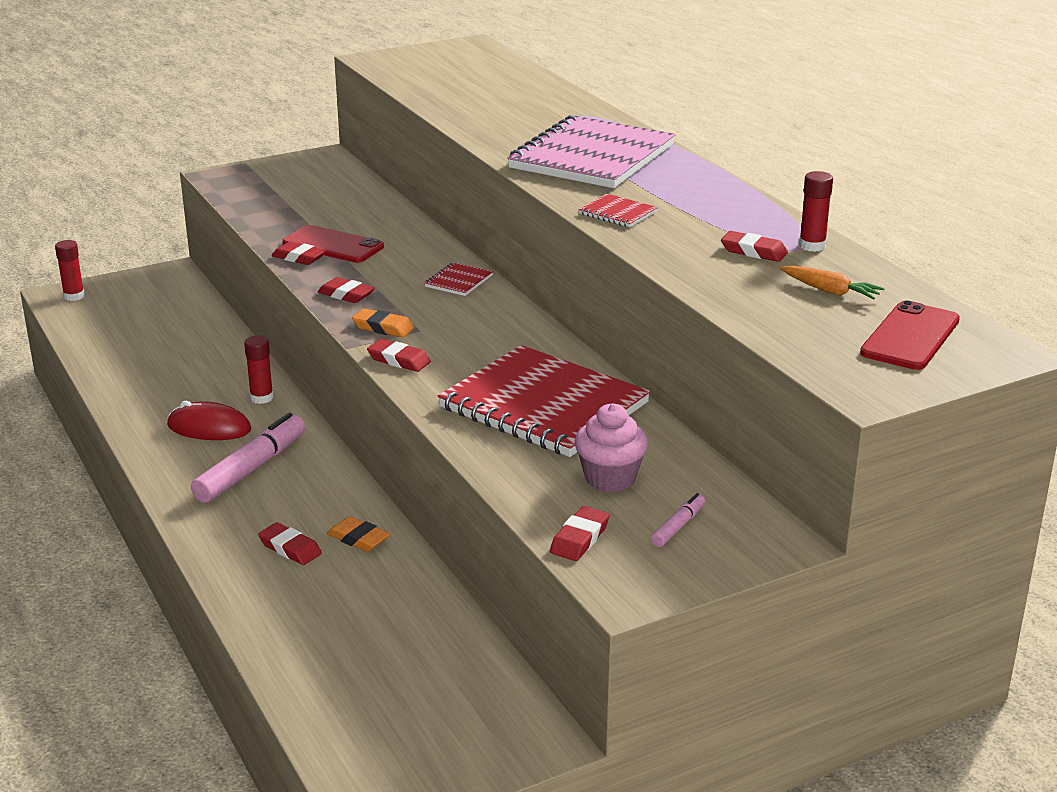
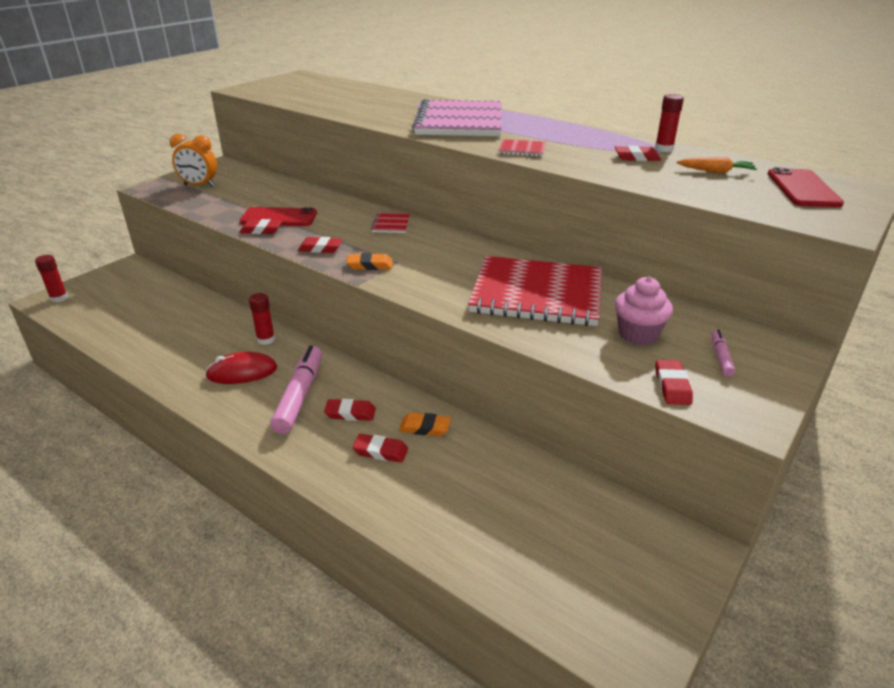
camera: 25 degrees left, 5 degrees up
red eraser [367,339,431,372] -> red eraser moved to [324,399,376,421]
none -> orange clock [170,134,217,187]

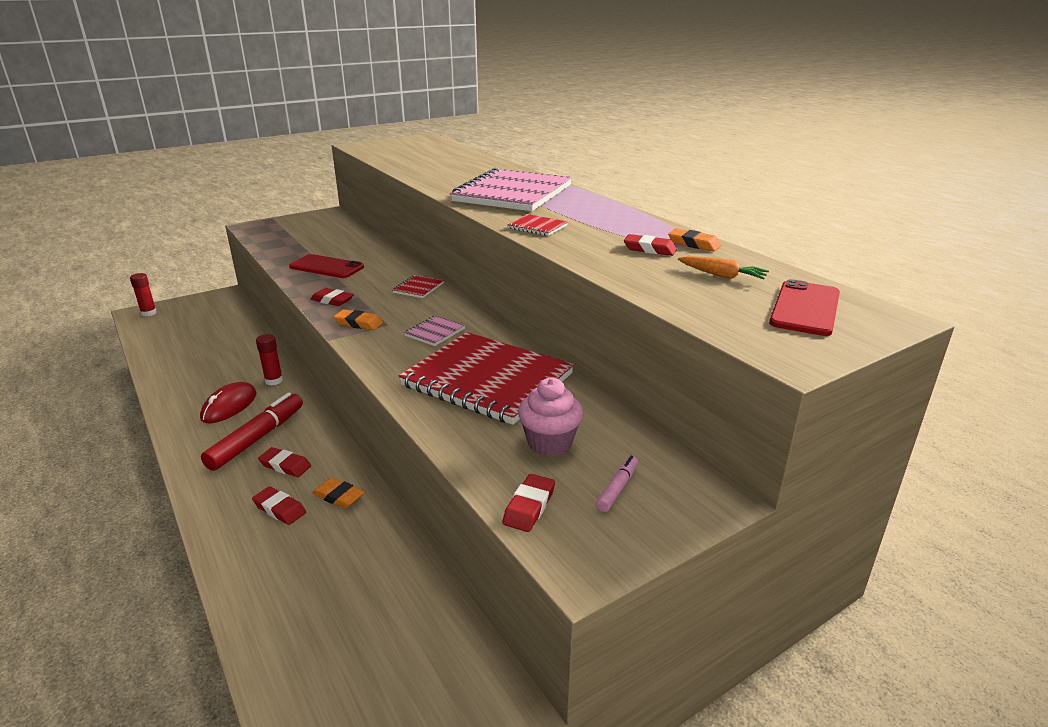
camera: 20 degrees right, 5 degrees down
orange clock [170,134,217,187] -> none
red mouse [205,352,278,384] -> red mouse turned 75 degrees counterclockwise [200,382,257,423]
red eraser [239,219,282,234] -> none
pink marker [270,346,322,434] -> red marker [201,392,303,471]
red glue stick [655,94,684,152] -> orange eraser [668,228,721,251]
none -> pink notebook [404,316,465,346]

